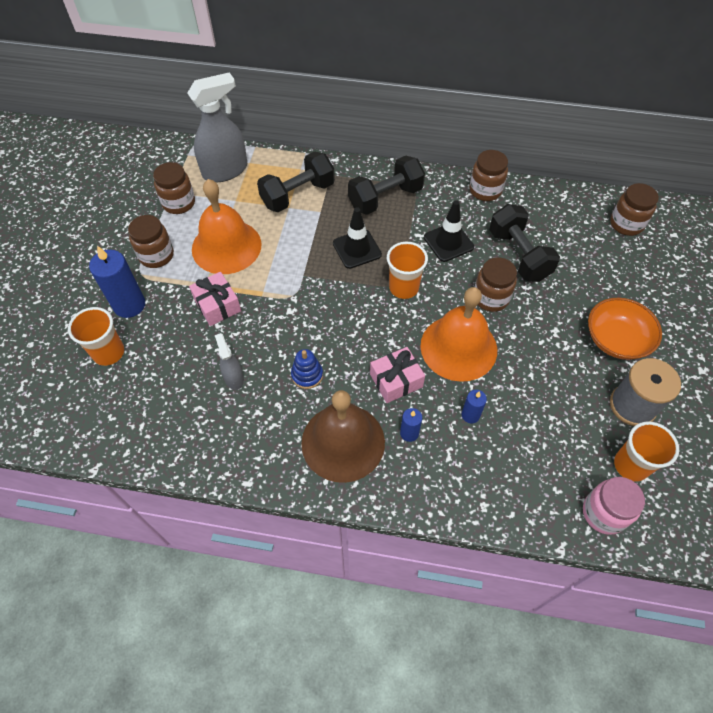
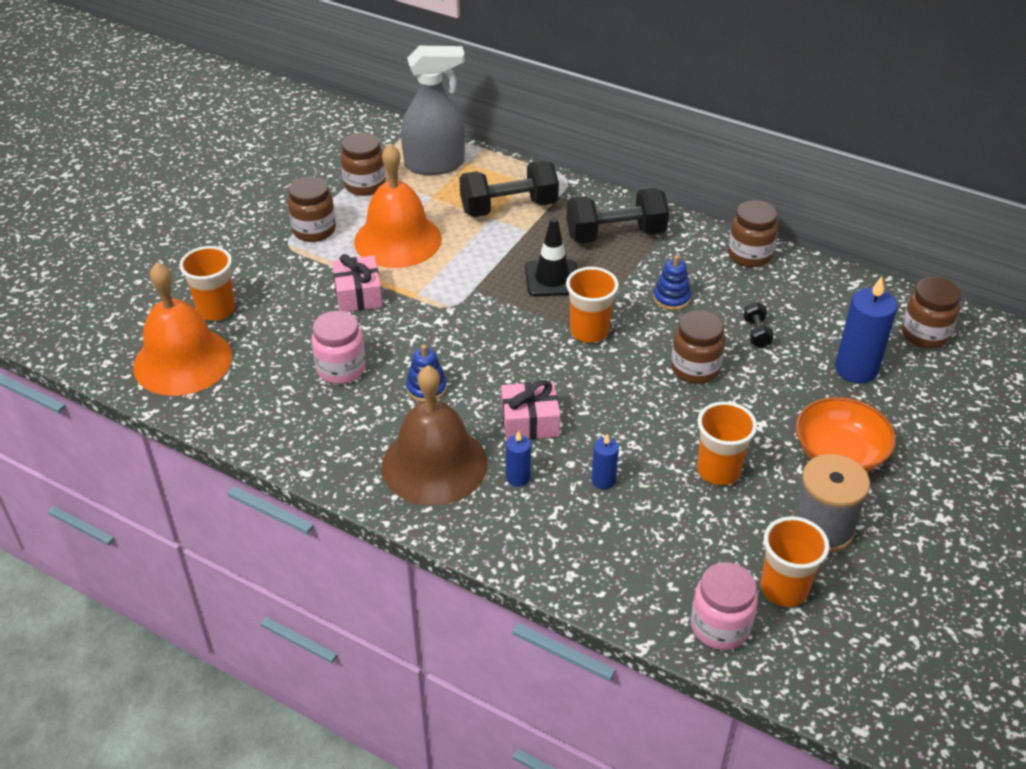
camera: 20 degrees right, 15 degrees down
blue candle [89,246,145,318] -> blue candle moved to [835,276,897,383]
grey spray bottle [215,333,244,390] -> pink jar [312,311,366,384]
orange bell [420,287,497,382] -> orange bell moved to [133,262,232,396]
black traffic cone [424,200,474,262] -> blue stacking toy [653,255,691,310]
black dumbbell [489,204,560,282] -> black dumbbell [744,302,774,348], size x0.45
none -> orange cup [697,402,757,486]

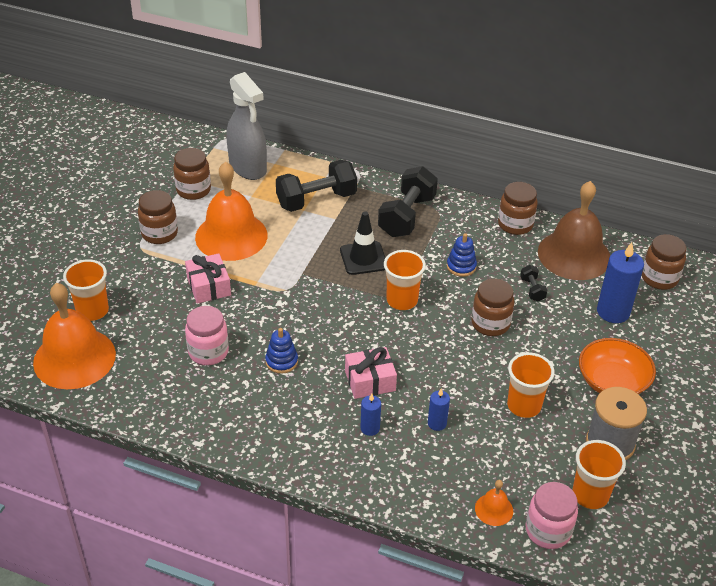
camera: 10 degrees left, 0 degrees up
brown bell [382,365,488,506] -> brown bell moved to [538,181,610,280]
grey spray bottle [401,46,465,175] -> grey spray bottle turned 75 degrees clockwise [226,72,267,180]
black dumbbell [566,188,669,243] -> black dumbbell turned 45 degrees counterclockwise [378,166,438,237]
none -> orange bell [475,480,513,526]

